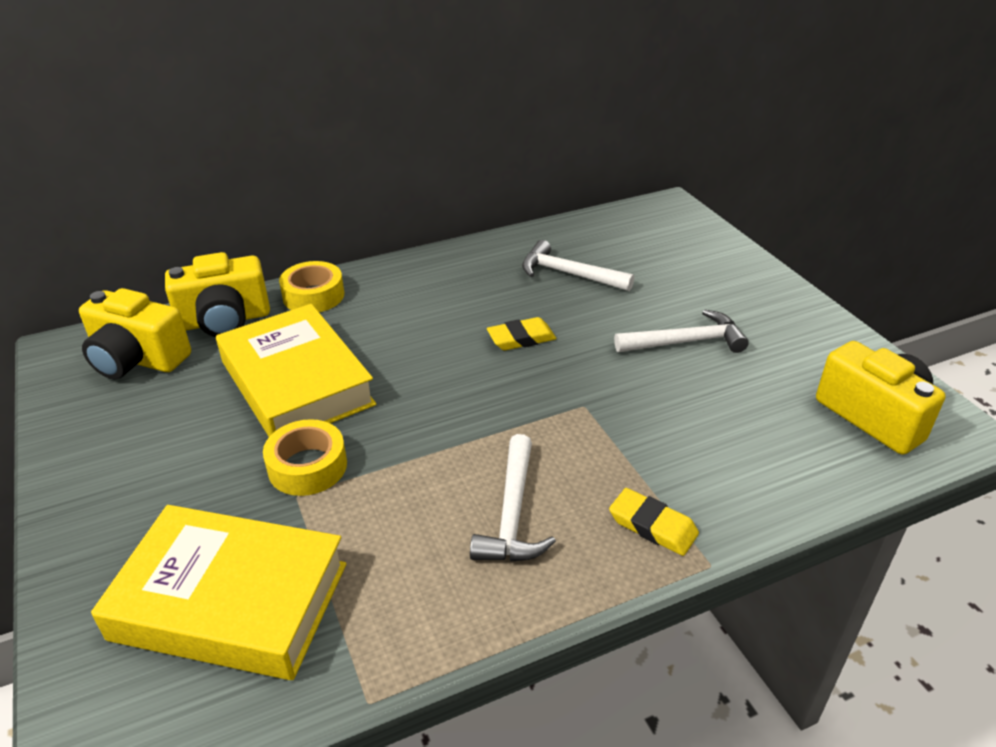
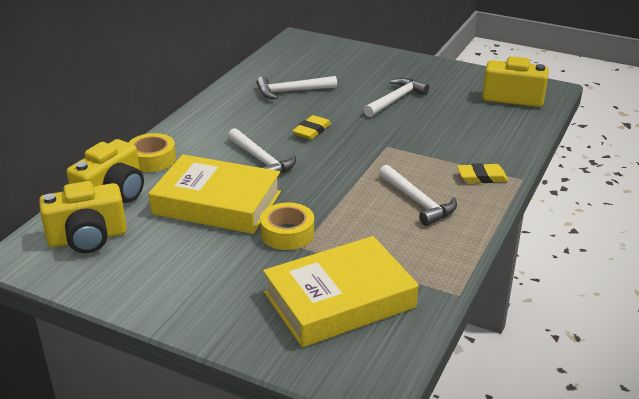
camera: 40 degrees left, 5 degrees down
none -> white hammer [228,128,296,174]

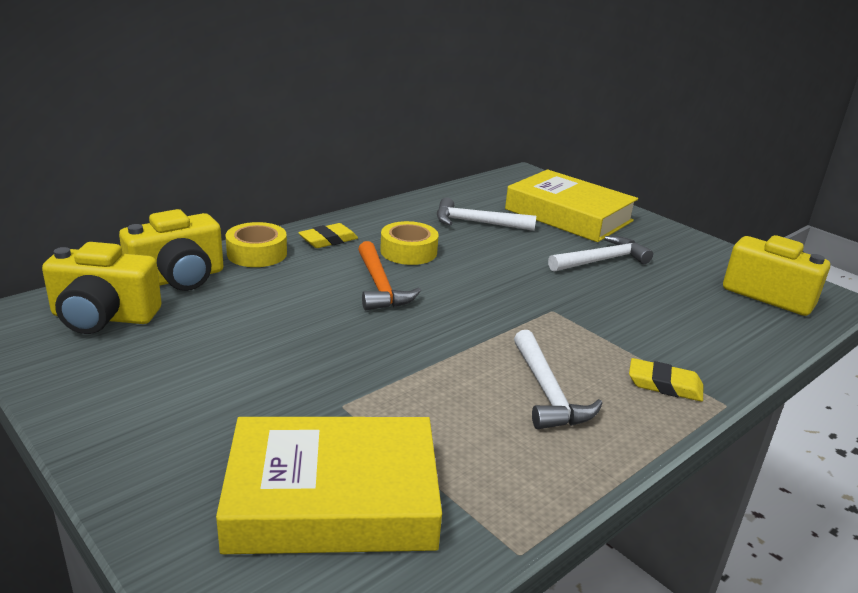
camera: 20 degrees right, 5 degrees down
yellow book [149,154,281,234] -> yellow book moved to [505,169,638,242]
white hammer [228,128,296,174] -> orange hammer [358,241,421,310]
yellow tape [260,202,314,250] -> yellow tape moved to [380,221,439,265]
yellow eraser [292,115,331,140] -> yellow eraser moved to [298,223,358,248]

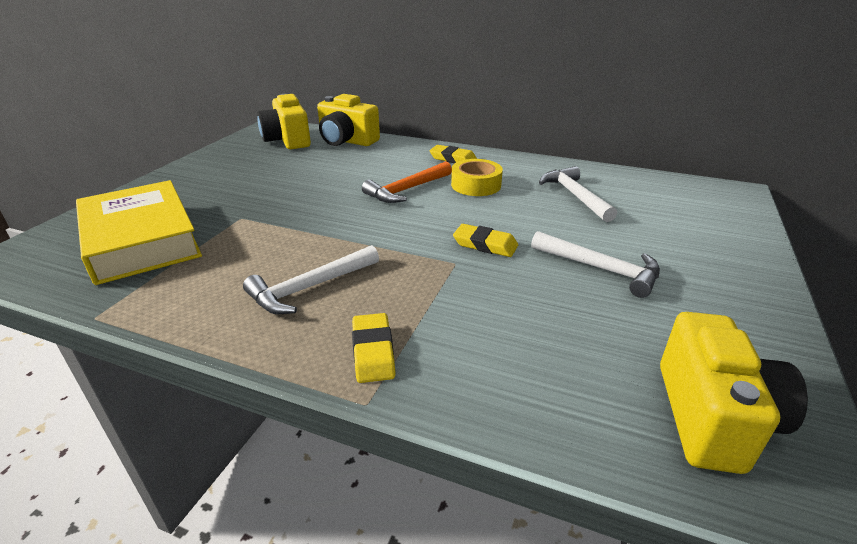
camera: 65 degrees right, 5 degrees up
yellow tape [226,222,287,267] -> none
yellow book [505,169,638,242] -> none
none -> yellow eraser [453,224,518,257]

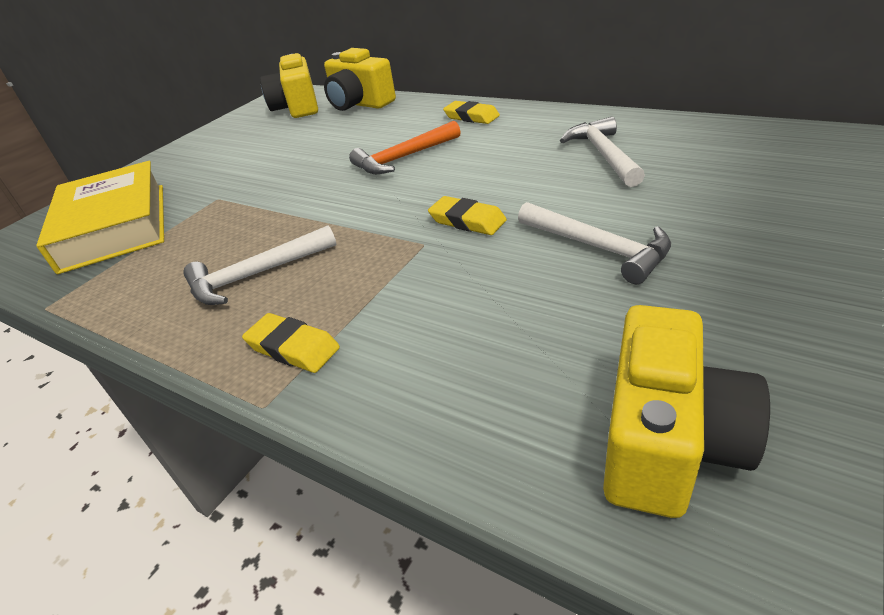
camera: 15 degrees right, 5 degrees up
yellow eraser [352,313,396,383] -> yellow eraser turned 60 degrees counterclockwise [242,313,340,373]
yellow tape [451,159,503,196] -> none

